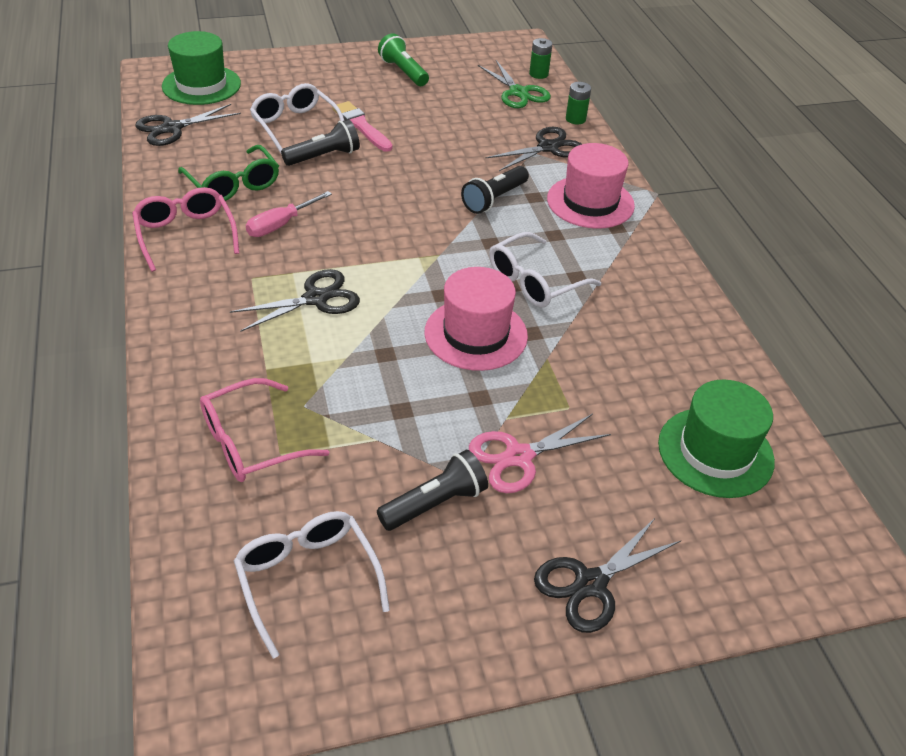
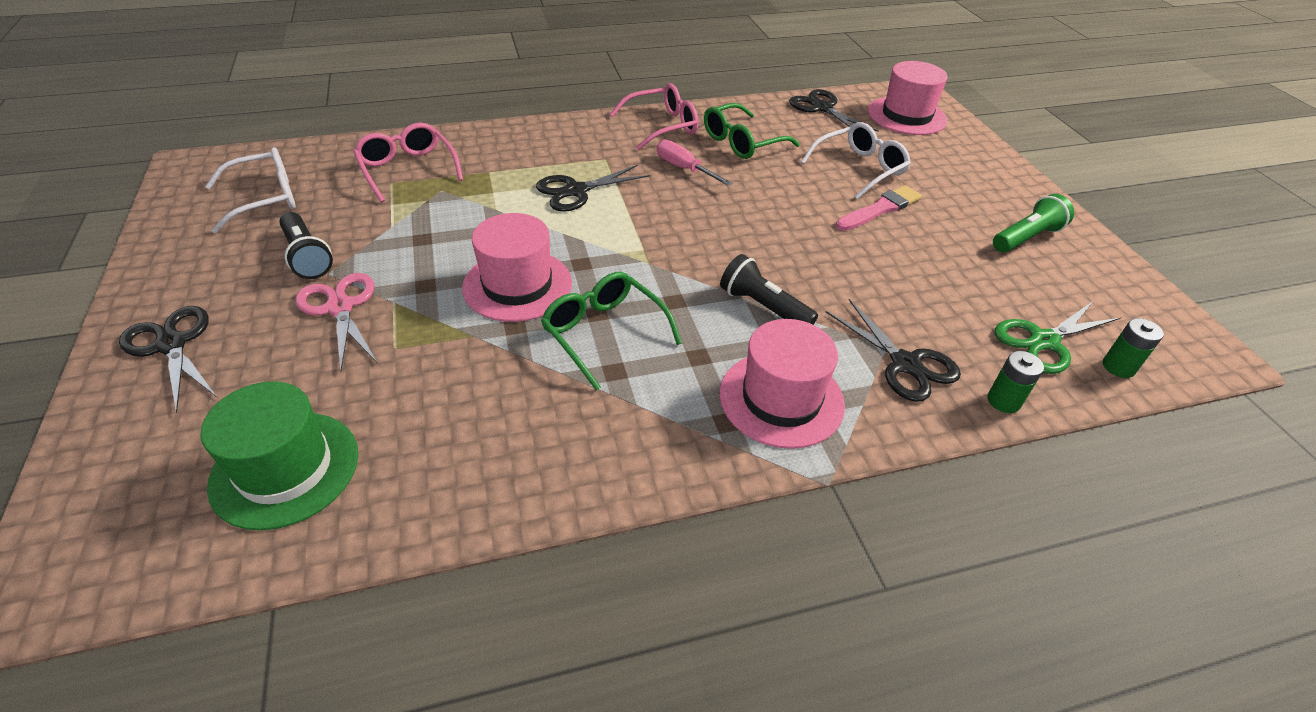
camera: 90 degrees right, 0 degrees up
green hat [162,31,241,105] -> pink hat [868,61,948,135]
black scissors [230,269,360,332] -> black scissors turned 90 degrees clockwise [536,165,651,212]
black flashlight [281,119,360,166] -> none
white glasses [489,232,601,308] -> green glasses [541,272,682,390]

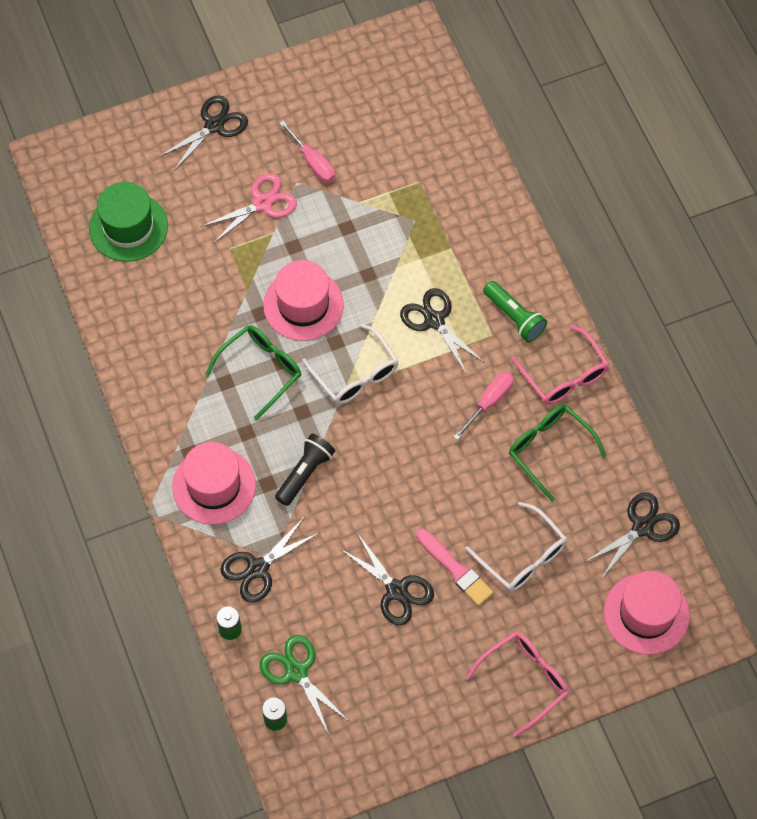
camera: 85 degrees right, 20 degrees up
white glasses [205,147,296,233] -> white glasses moved to [302,324,399,404]
black flashlight [279,212,333,279] -> pink screwdriver [279,121,335,183]
pink glasses [353,123,463,202] -> pink glasses moved to [466,631,569,737]
green flashlight [993,194,1074,252] -> green flashlight moved to [483,281,547,342]
none -> black scissors [341,534,434,626]

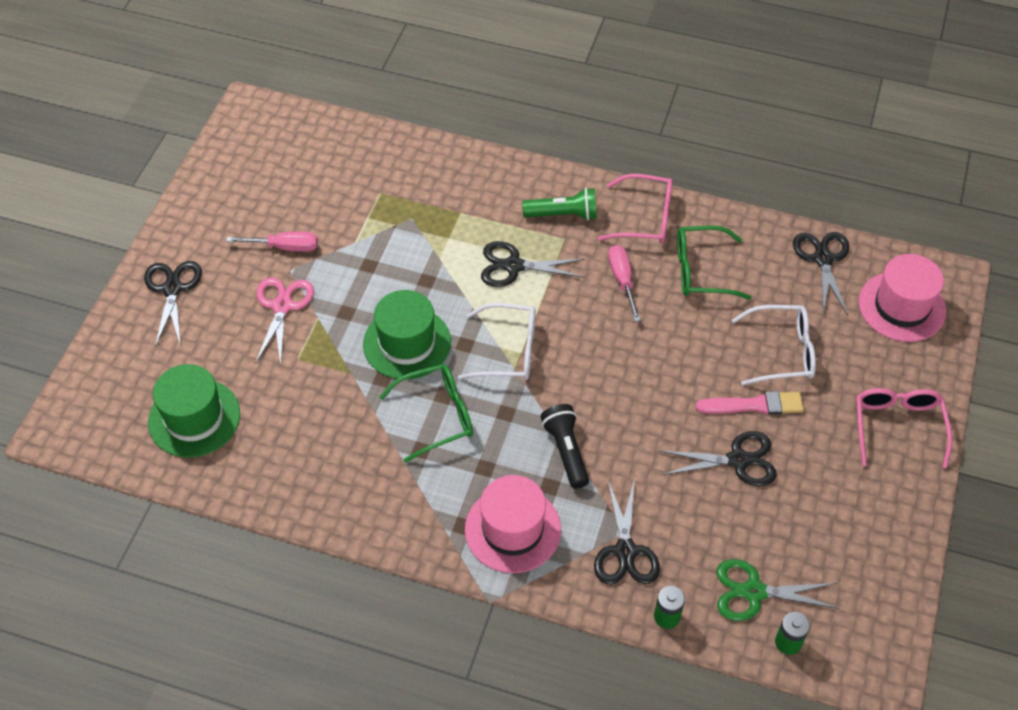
camera: 50 degrees left, 10 degrees down
green glasses [206,325,301,420] -> green glasses turned 75 degrees clockwise [380,364,473,463]
pink hat [263,260,344,341] -> green hat [363,290,451,380]

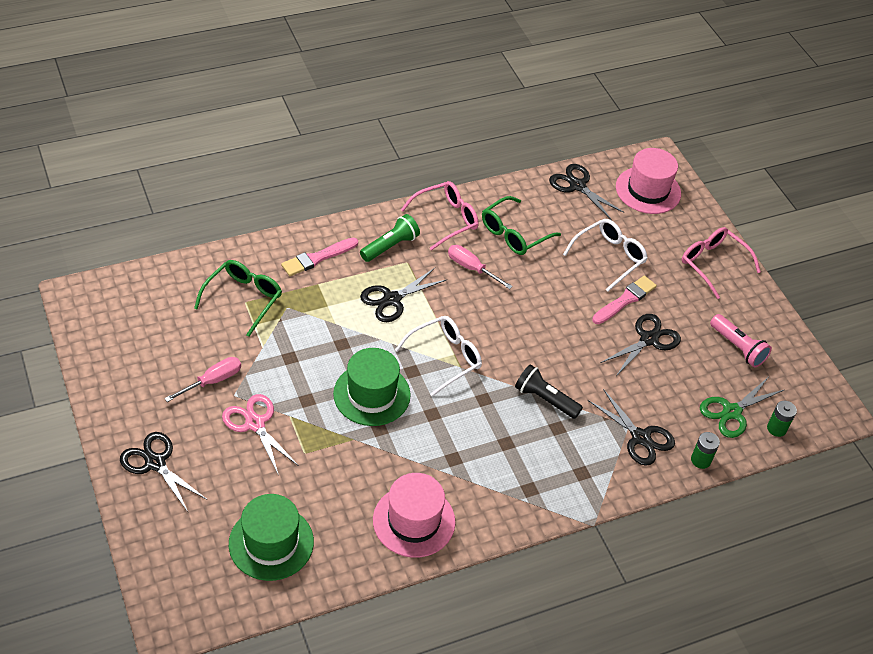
camera: 45 degrees left, 5 degrees down
green glasses [380,364,473,463] -> green glasses moved to [194,260,282,337]
pink hat [465,475,561,573] -> pink hat moved to [373,473,455,558]
none -> pink brush [281,237,358,276]
none -> pink flashlight [710,314,772,368]

